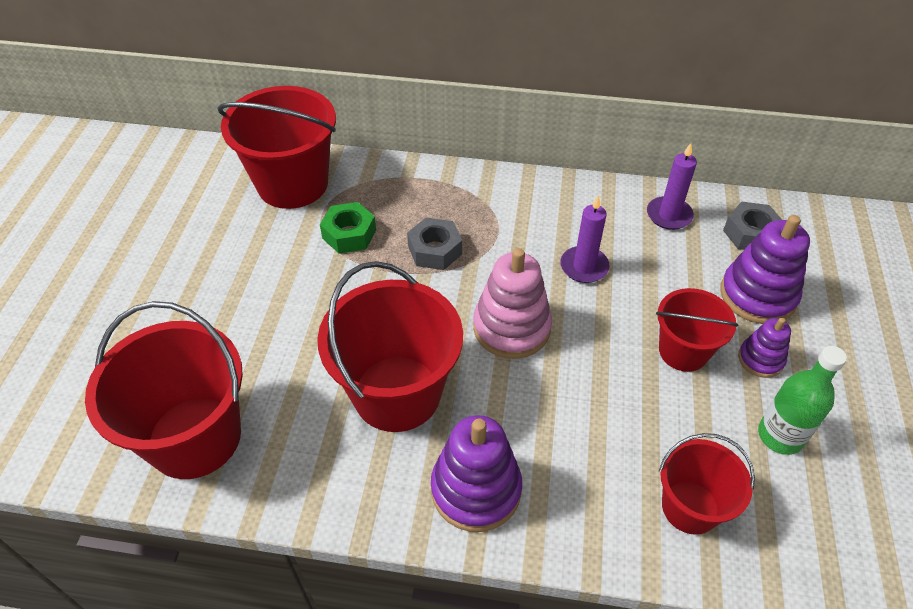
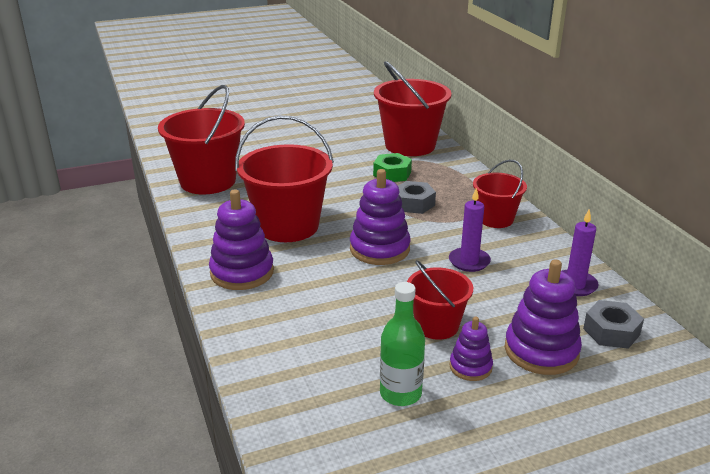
camera: 60 degrees right, 20 degrees down
pink stacking toy [473,248,552,359] -> purple stacking toy [350,169,411,265]
red bucket [659,433,755,535] -> red bucket moved to [473,160,527,228]

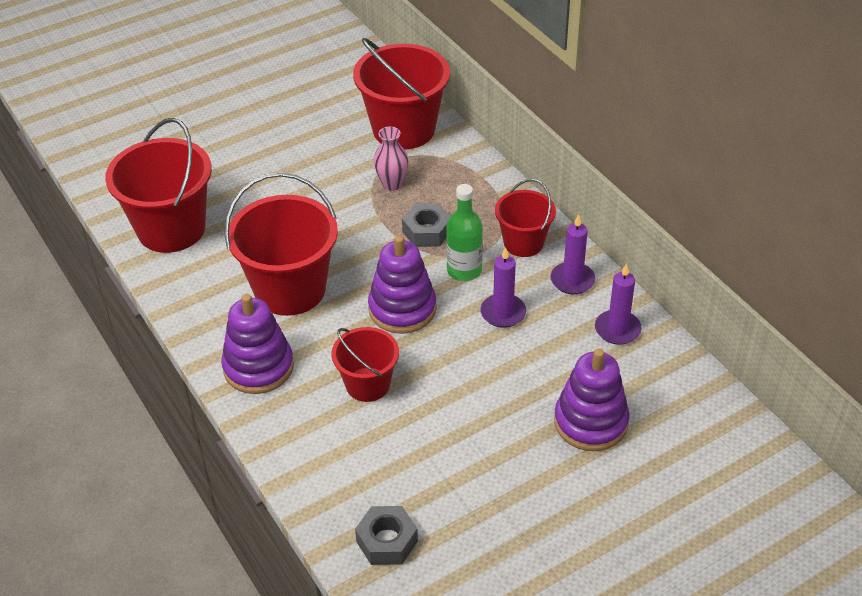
camera: 10 degrees left, 15 degrees up
green nut [373,153,412,182] -> pink vase [373,126,408,191]
green bottle [380,282,425,406] -> green bottle moved to [446,184,483,281]
red bucket [407,260,473,340] -> red bucket moved to [331,327,399,402]
purple stacking toy [450,316,493,381] -> none
grey nut [583,300,644,349] -> grey nut moved to [355,506,418,565]
none -> purple candle [550,214,595,294]

